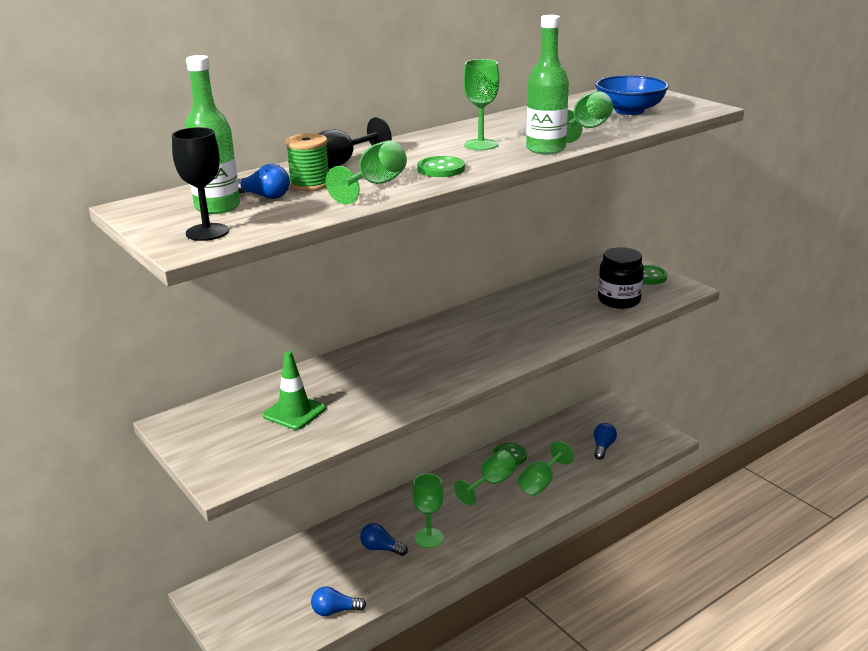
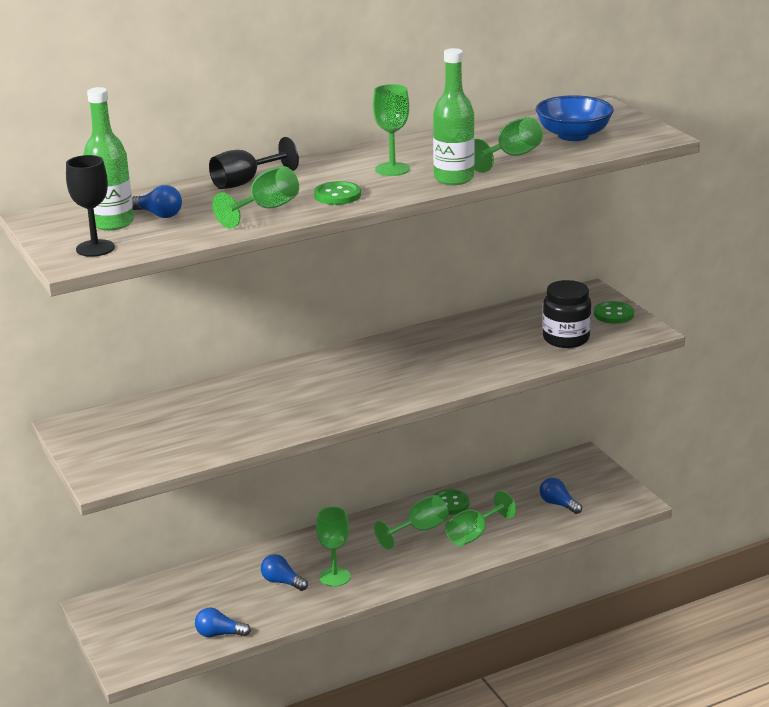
camera: 10 degrees right, 0 degrees up
green traffic cone [263,351,326,430] -> none
green spool [285,133,329,191] -> none
blue light bulb [594,423,617,460] -> blue light bulb turned 75 degrees counterclockwise [540,478,582,514]

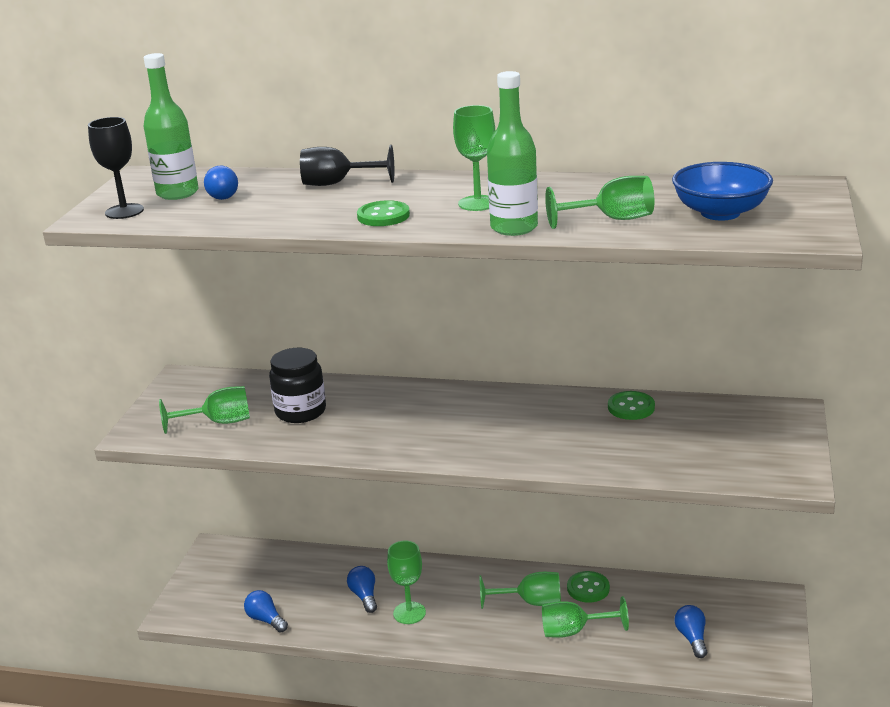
camera: 40 degrees right, 0 degrees up
green goblet [212,166,299,229] -> green goblet moved to [159,386,250,434]
black jar [543,280,591,348] -> black jar moved to [269,348,326,423]
green button [594,301,634,324] -> green button moved to [608,391,655,420]

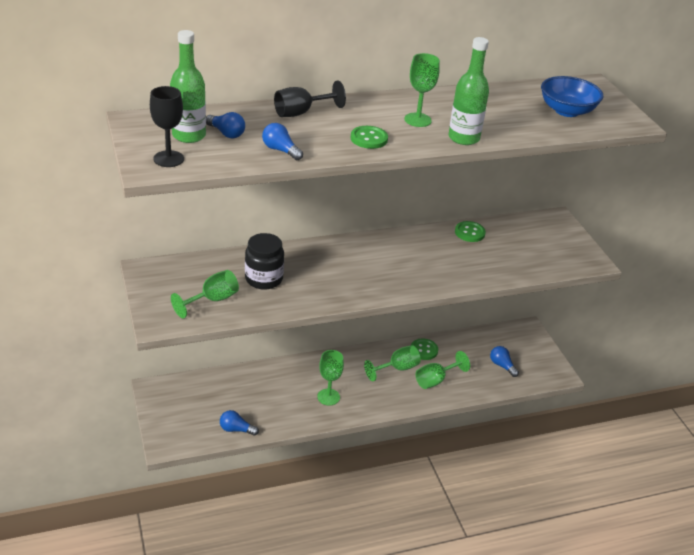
camera: 35 degrees left, 10 degrees up
blue light bulb [347,566,377,613] -> blue light bulb moved to [262,123,303,160]
green goblet [545,176,654,229] -> none

